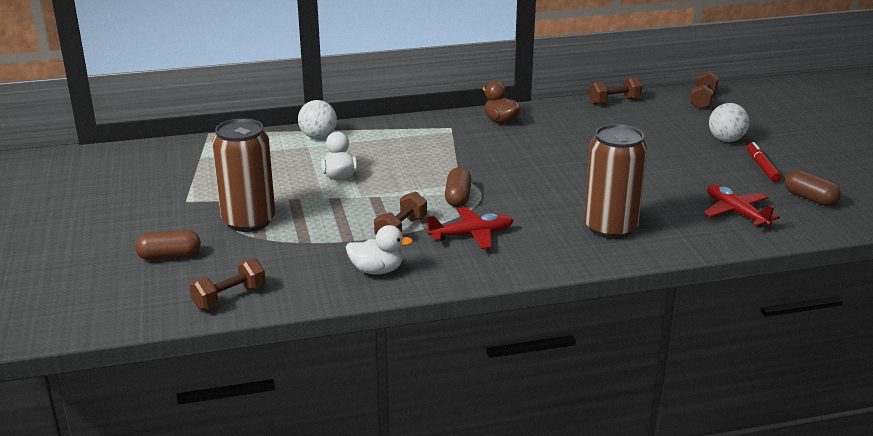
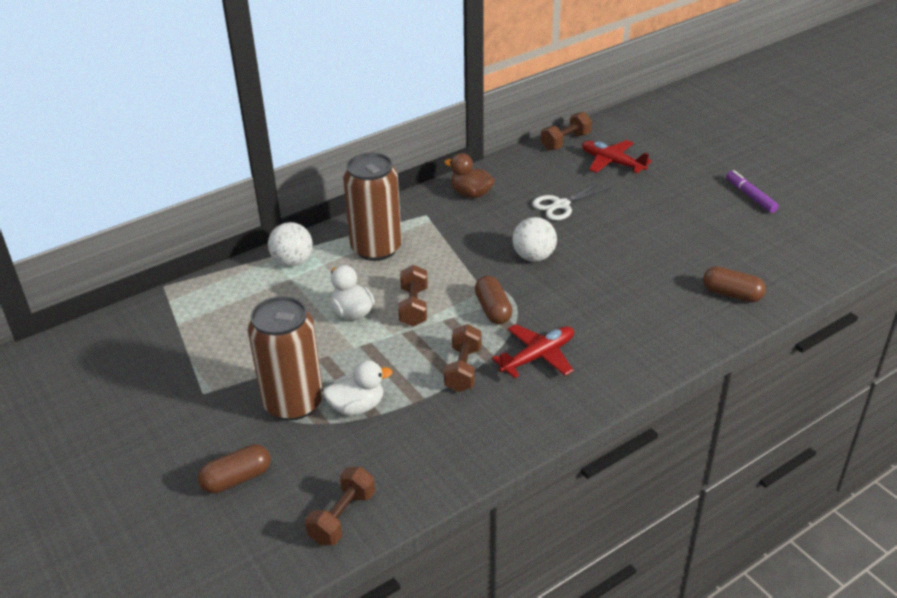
camera: 20 degrees left, 10 degrees up
white duck [346,225,413,275] -> white duck moved to [323,360,392,415]
brown can [584,124,647,239] -> brown can moved to [343,153,402,261]
brown dumbbell [690,71,719,109] -> brown dumbbell moved to [398,265,428,327]
red plane [703,185,780,227] -> red plane moved to [582,140,652,173]
white ball [709,103,749,142] -> white ball moved to [512,217,557,262]
red marker [747,142,781,182] -> purple marker [726,170,779,213]
brown capsule [784,170,841,206] -> brown capsule moved to [703,266,766,302]
none -> white scissors [532,182,610,220]

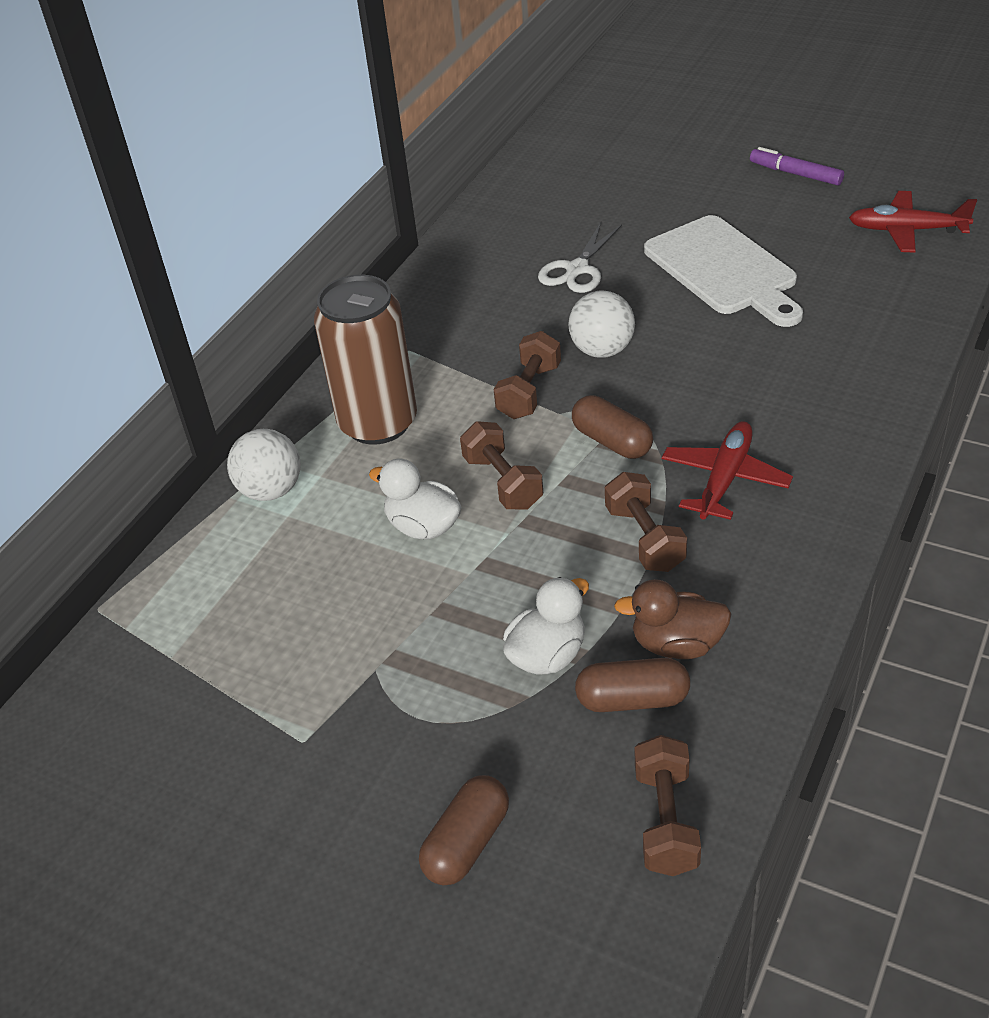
camera: 25 degrees left, 5 degrees up
brown can [248,296,323,421] -> none
brown duck [444,153,495,198] -> brown duck moved to [614,579,731,659]
brown dumbbell [541,112,592,150] -> brown dumbbell moved to [494,331,561,419]
red plane [582,140,652,173] -> red plane moved to [849,191,977,253]
brown capsule [703,266,766,302] -> brown capsule moved to [575,658,690,712]
none -> white cutting board [644,215,803,327]

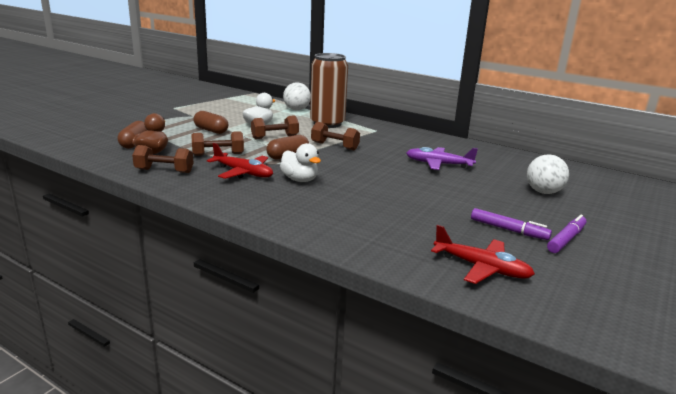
camera: 90 degrees right, 20 degrees down
brown capsule [419,775,509,885] -> brown capsule moved to [193,111,228,134]
white duck [503,577,589,675] -> white duck moved to [280,143,321,182]
white scissors [538,222,622,293] -> purple plane [406,147,478,170]
white ball [568,291,635,358] -> white ball moved to [527,155,569,194]
brown dumbbell [634,735,701,876] -> brown dumbbell moved to [132,145,193,173]
white cutting board [644,215,803,327] -> none
red plane [849,191,977,253] -> red plane turned 105 degrees clockwise [431,225,535,284]
none -> purple marker [471,208,552,240]

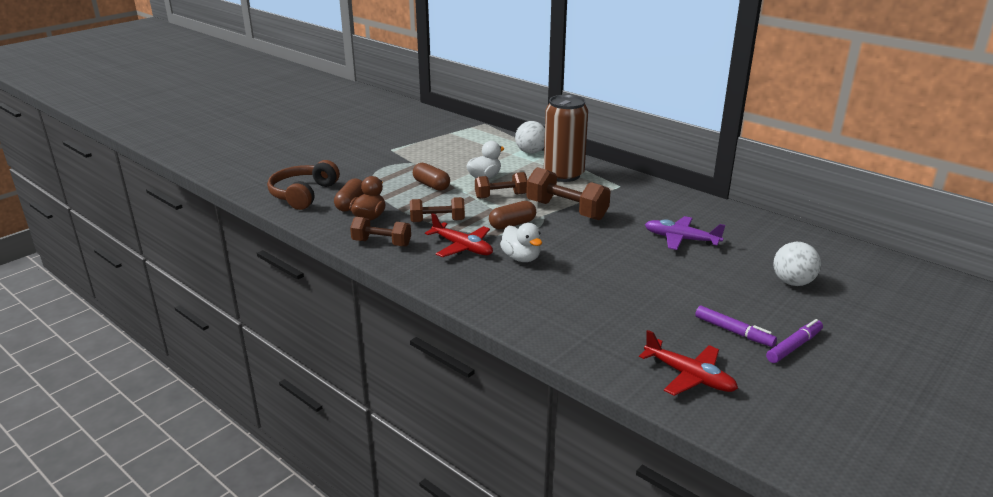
camera: 10 degrees right, 5 degrees up
brown dumbbell [311,122,360,150] -> brown dumbbell [526,167,611,220], size x1.52
none -> brown headphones [267,160,340,210]

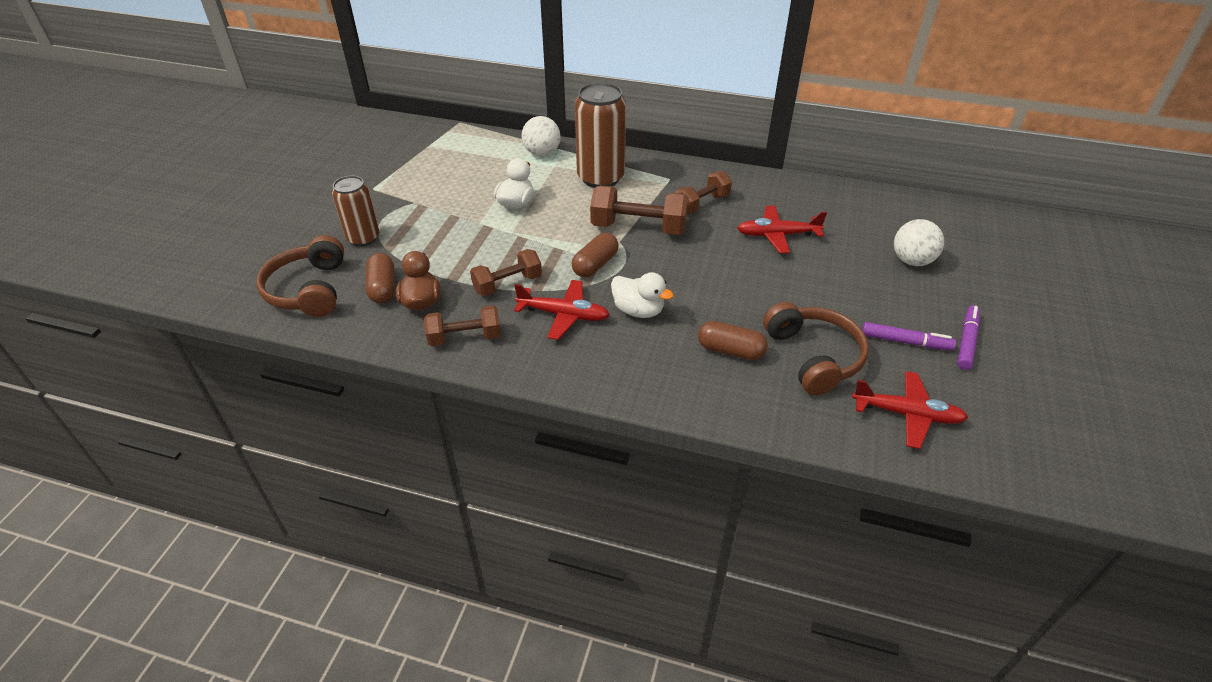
camera: 25 degrees left, 15 degrees up
brown capsule [413,163,450,191] -> brown capsule moved to [698,321,768,360]
brown dumbbell [475,172,527,199] -> brown dumbbell moved to [675,171,732,214]
purple plane [645,216,725,250] -> red plane [737,206,827,253]
none -> brown can [332,175,380,246]
none -> brown headphones [763,302,869,395]

